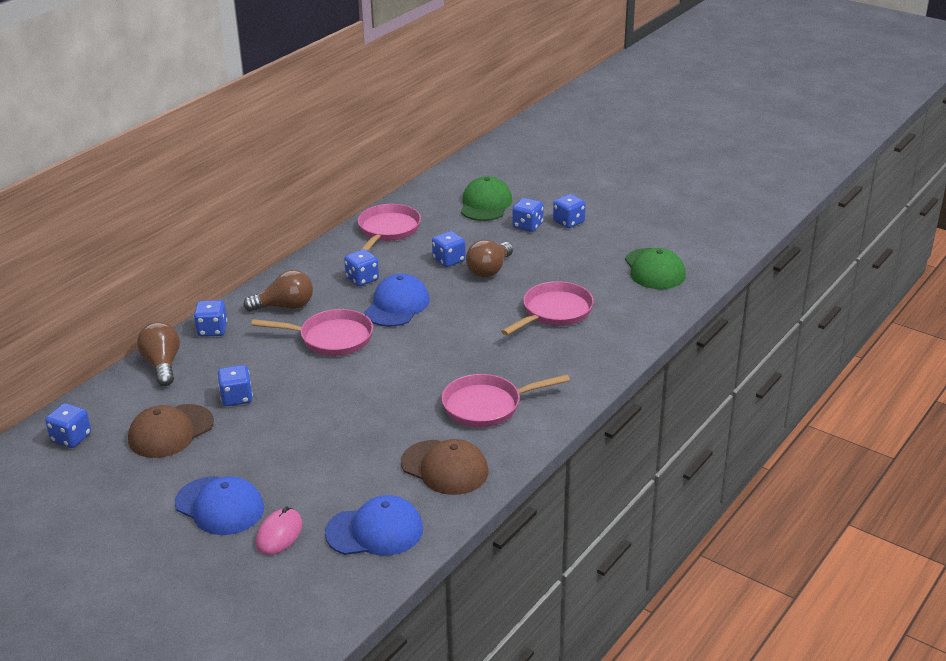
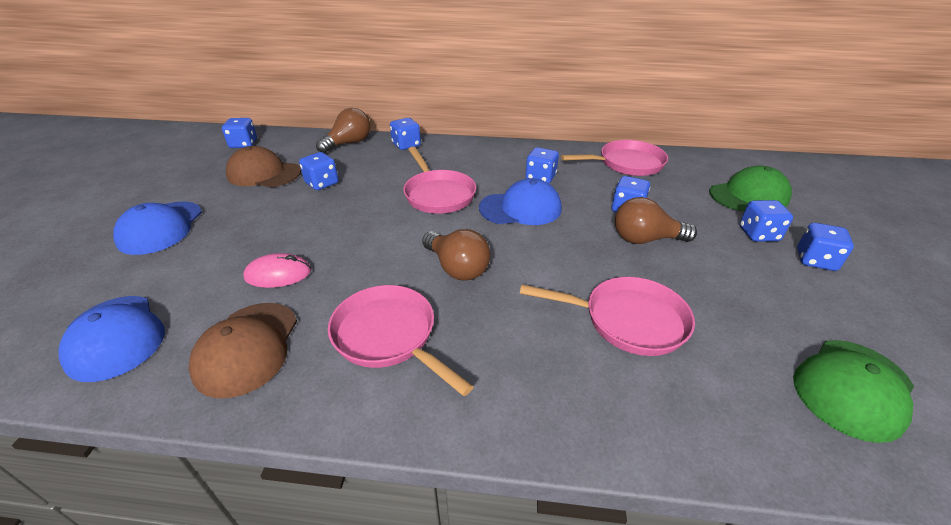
camera: 60 degrees right, 5 degrees up
brown light bulb [244,270,313,312] -> brown light bulb moved to [422,229,491,281]
pink mouse [255,506,302,555] -> pink mouse moved to [243,253,311,288]

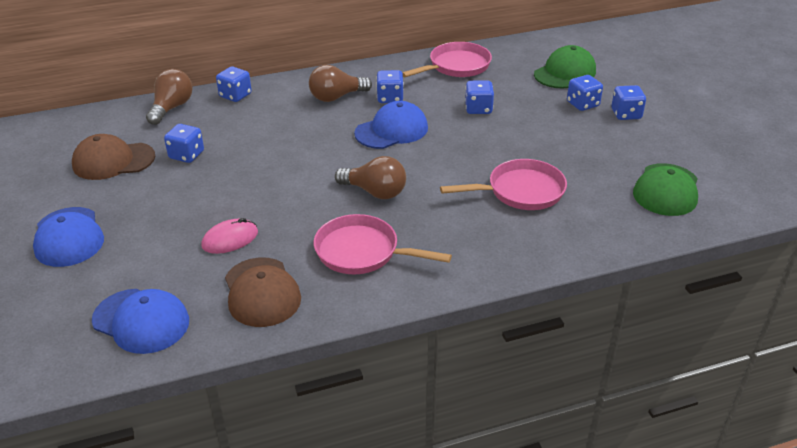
camera: 25 degrees left, 0 degrees up
blue dice [222,118,257,148] -> none
pink pan [403,147,476,214] -> none
brown light bulb [615,197,697,244] -> brown light bulb moved to [309,65,372,102]

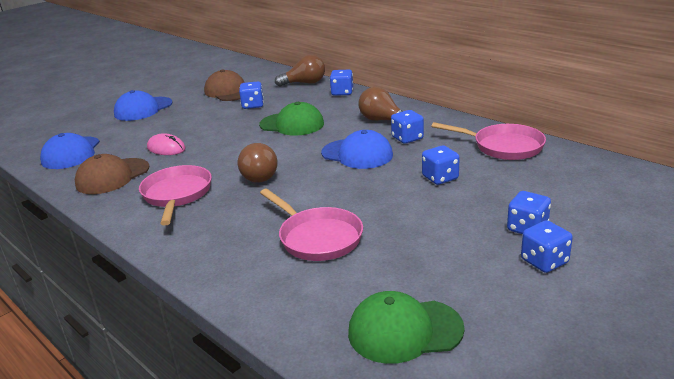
camera: 65 degrees right, 10 degrees down
green cap [534,45,596,88] -> green cap moved to [259,102,324,136]

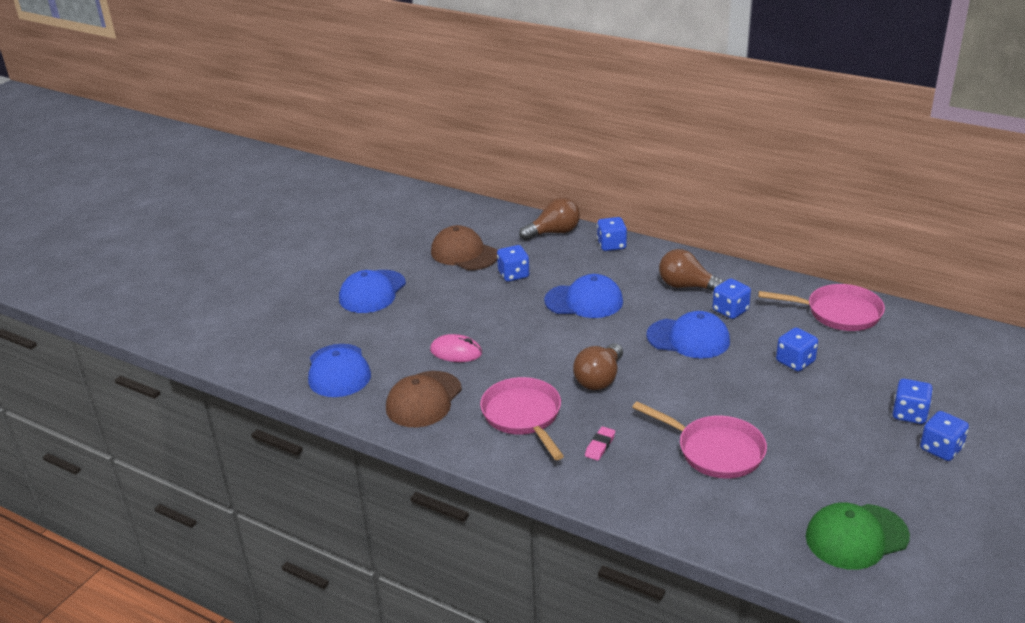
camera: 15 degrees left, 5 degrees up
brown light bulb [238,143,278,183] -> brown light bulb turned 45 degrees clockwise [573,343,623,390]
green cap [259,102,324,136] -> blue cap [544,274,623,318]
none -> pink eraser [585,426,615,461]

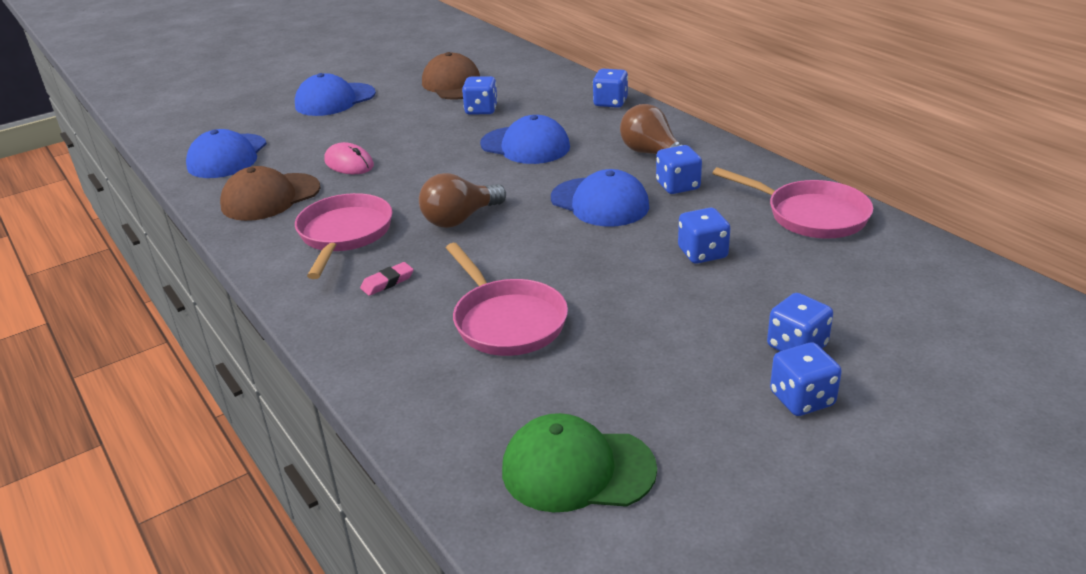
camera: 25 degrees right, 0 degrees up
brown light bulb [519,197,580,241] -> none

